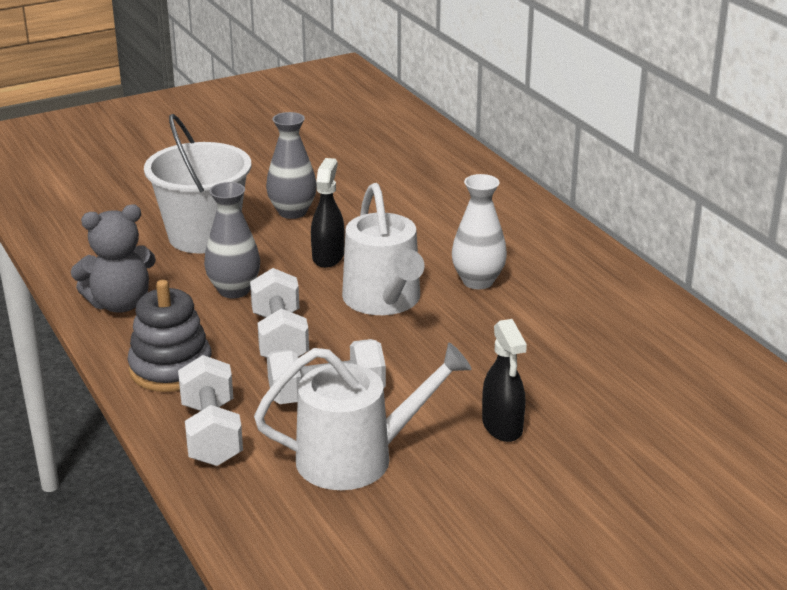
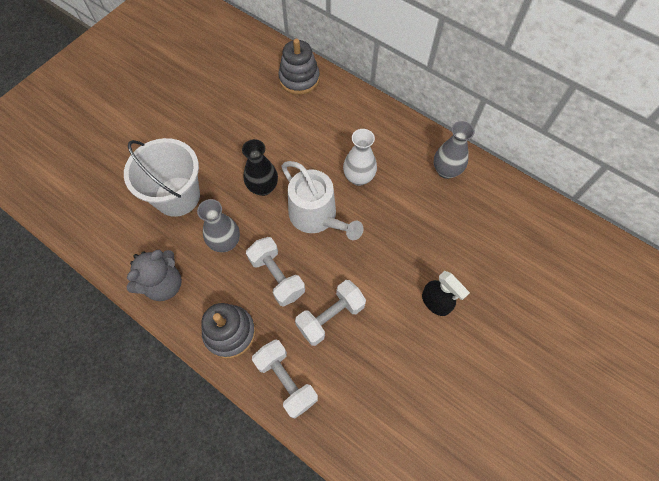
camera: 25 degrees left, 35 degrees up
white watering can [254,343,472,490] -> none
grey vase [266,112,317,219] -> grey vase moved to [434,121,475,179]
black spray bottle [311,158,345,268] -> black vase [242,139,278,196]
none -> grey stacking toy [278,39,320,95]

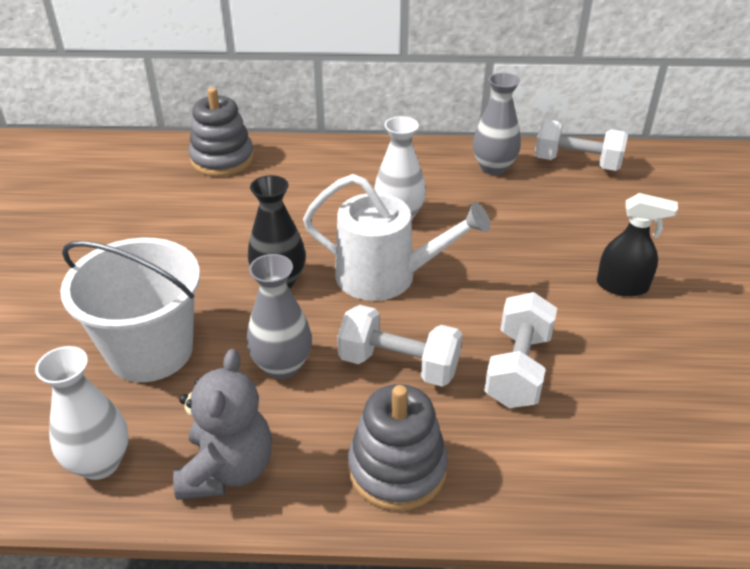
camera: 35 degrees left, 25 degrees down
white dumbbell [252,339,318,419] -> white dumbbell moved to [535,119,628,171]
none -> white vase [35,346,129,480]

